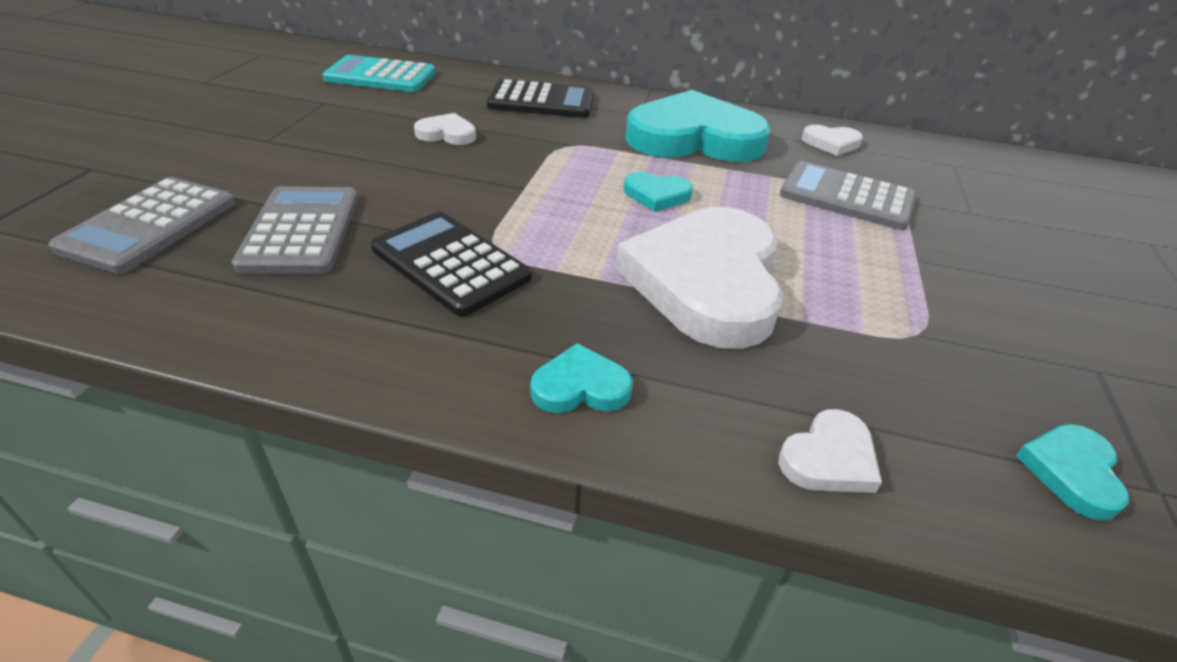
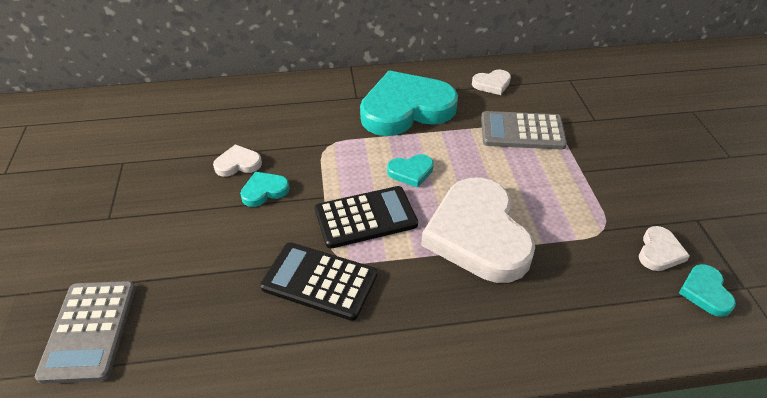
camera: 20 degrees left, 5 degrees up
grey calculator [231,186,358,274] -> none
turquoise calculator [322,55,436,92] -> none
black calculator [487,79,594,118] -> black calculator moved to [315,186,418,249]
turquoise heart [531,343,633,413] -> turquoise heart moved to [240,172,290,207]
white heart [779,409,882,493] -> white heart moved to [639,226,690,271]

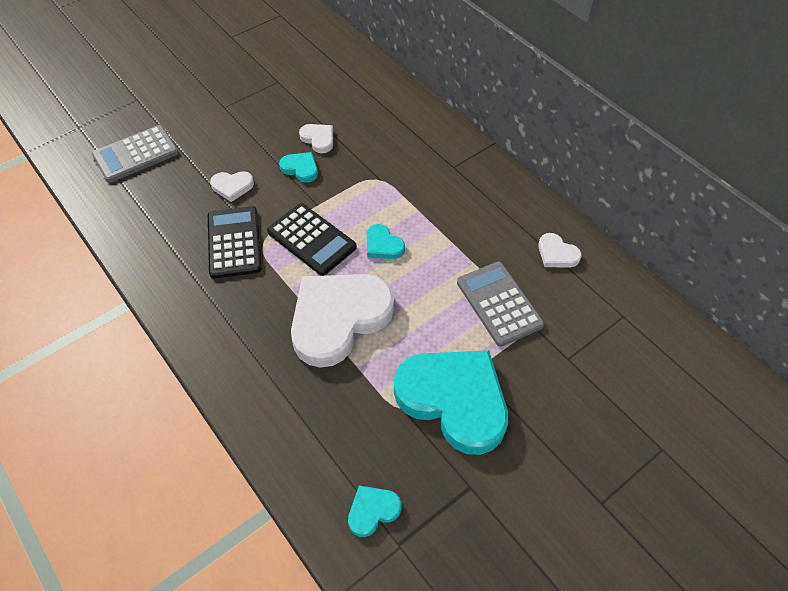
camera: 60 degrees right, 10 degrees up
turquoise heart [360,71,458,136] -> turquoise heart moved to [394,350,508,455]
white heart [639,226,690,271] -> white heart moved to [210,171,254,202]

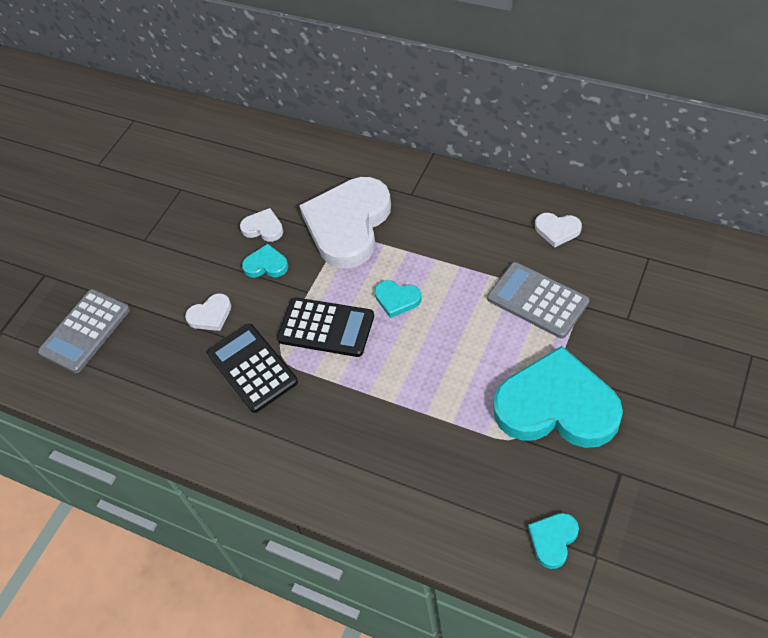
camera: 20 degrees left, 0 degrees up
white heart [291,274,394,368] -> white heart moved to [299,177,391,268]

